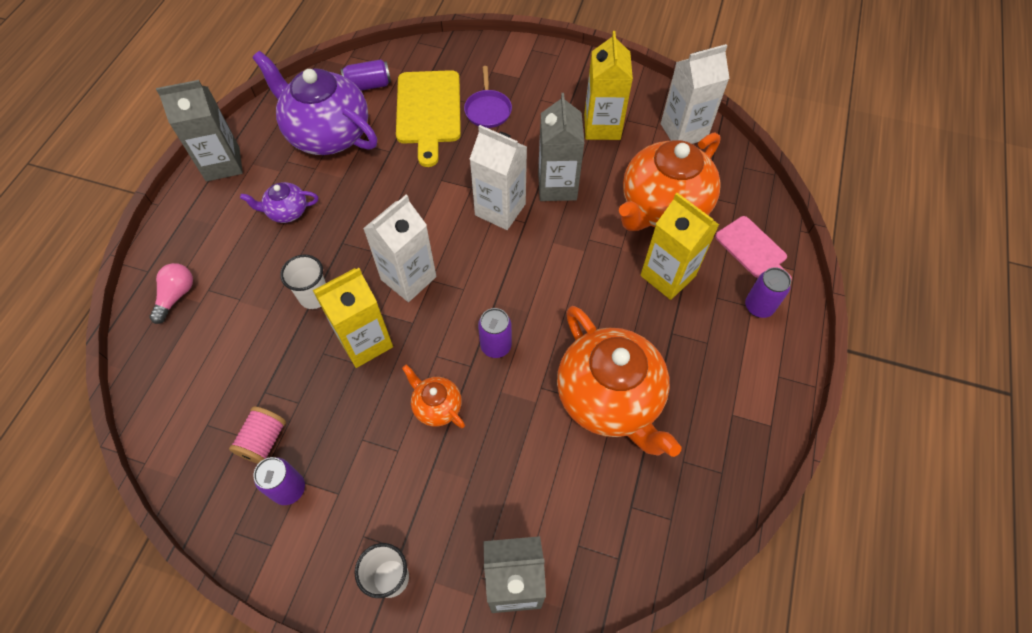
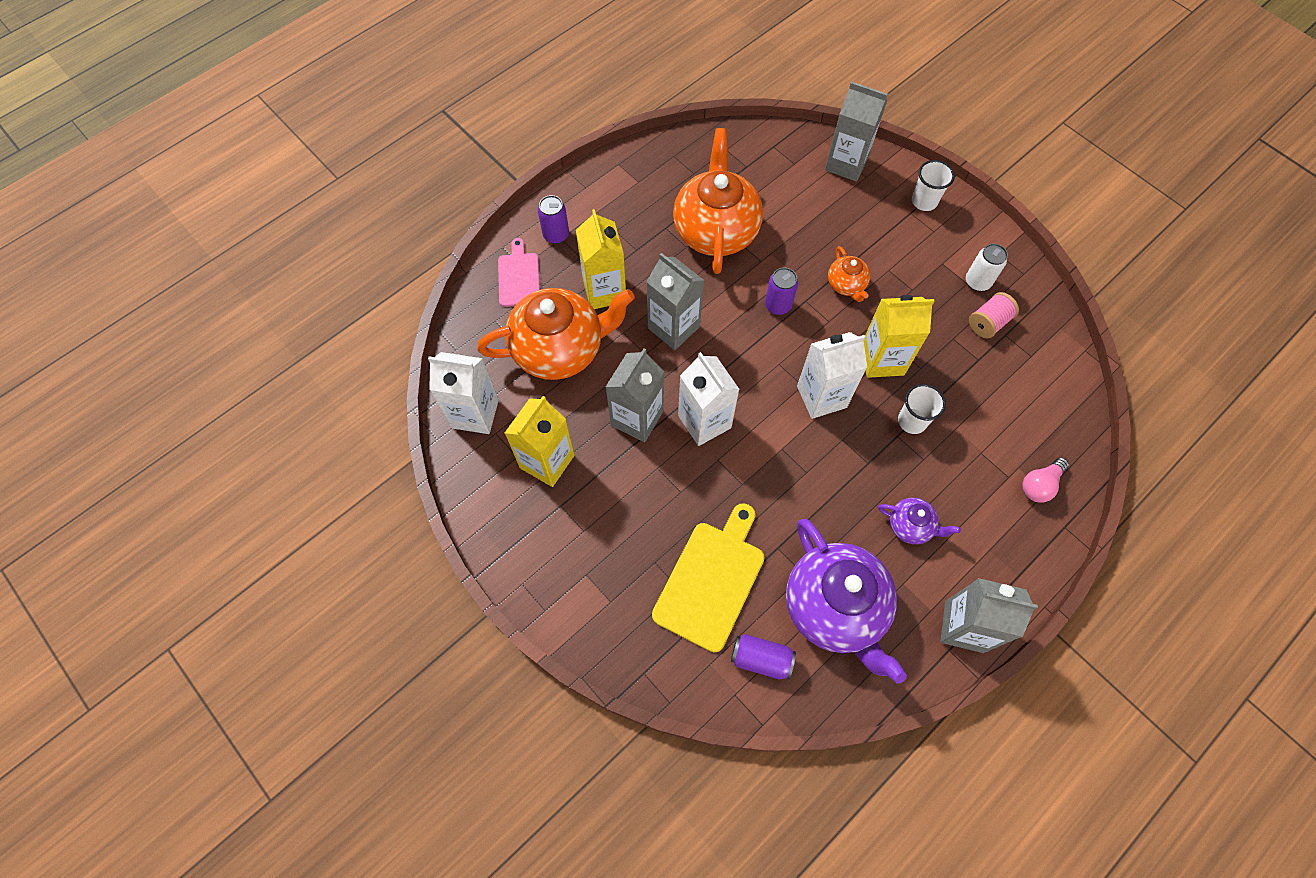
camera: 150 degrees left, 5 degrees up
purple can [254,457,305,505] -> white can [966,243,1008,291]
purple pan [464,66,512,128] -> none
none -> grey carton [646,253,704,350]

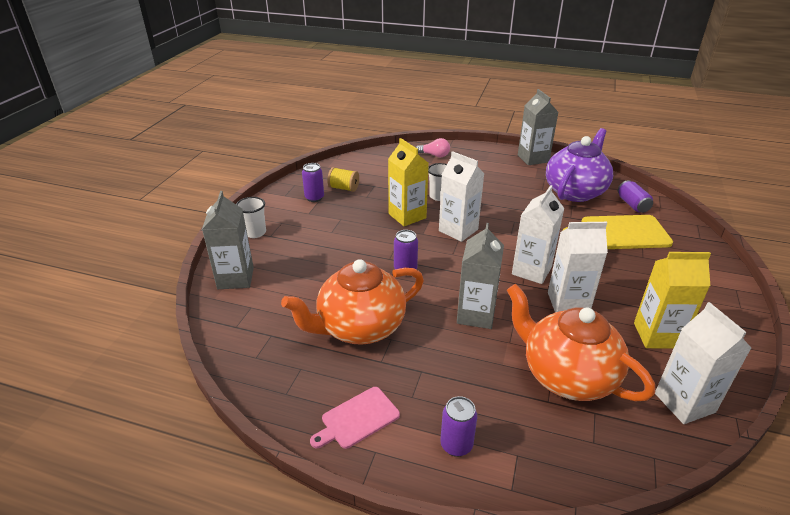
camera: 120 degrees left, 30 degrees down
pink cutting board [498,238,540,307] -> pink cutting board moved to [310,387,400,449]
yellow carton [576,209,626,309] -> none
grey carton [606,348,664,443] -> white carton [548,222,608,312]
orange teapot [828,246,870,302] -> none
purple teapot [878,498,961,544] -> none
white can [966,243,1008,291] -> purple can [302,163,324,202]
pink spool [969,292,1019,338] -> yellow spool [327,167,359,192]

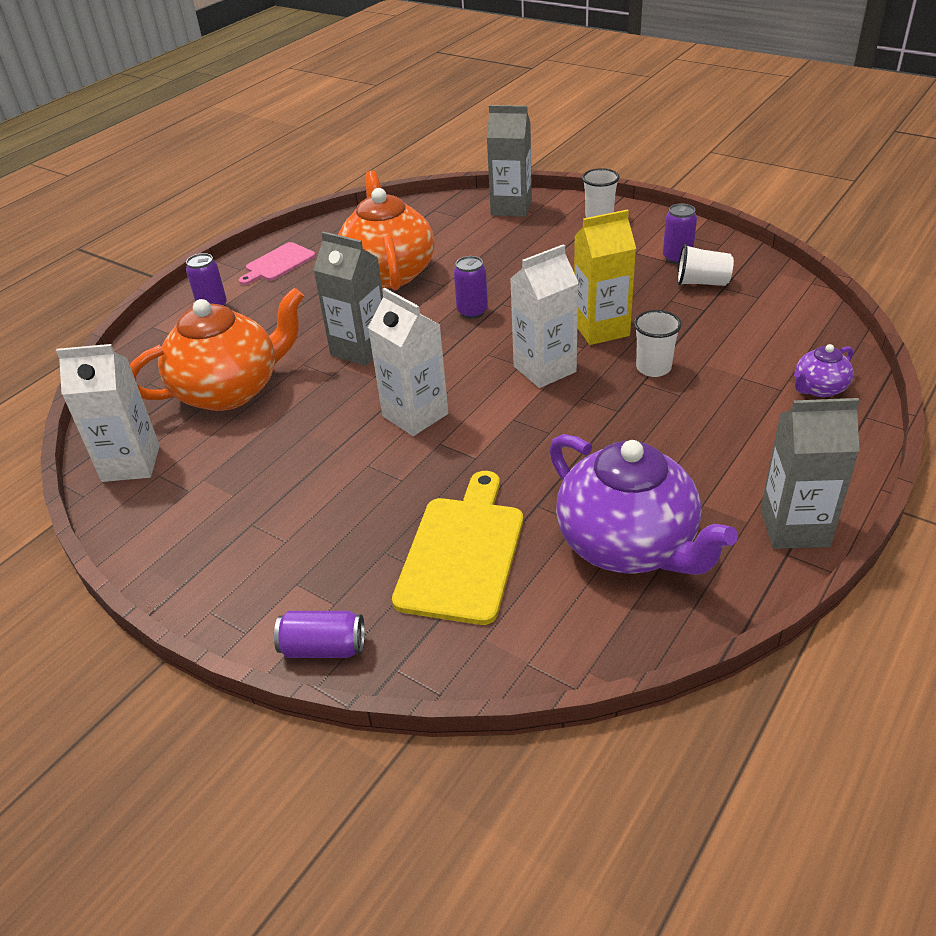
camera: 110 degrees right, 5 degrees up
pink cutting board [310,387,400,449] -> pink cutting board turned 120 degrees counterclockwise [239,242,316,285]
yellow spool [327,167,359,192] -> white cup [677,244,734,286]
pink light bulb [416,138,450,157] -> purple teapot [794,344,854,397]
white carton [548,222,608,312] -> none
purple can [618,180,653,213] -> purple can moved to [274,611,365,658]
yellow carton [634,252,711,349] -> none

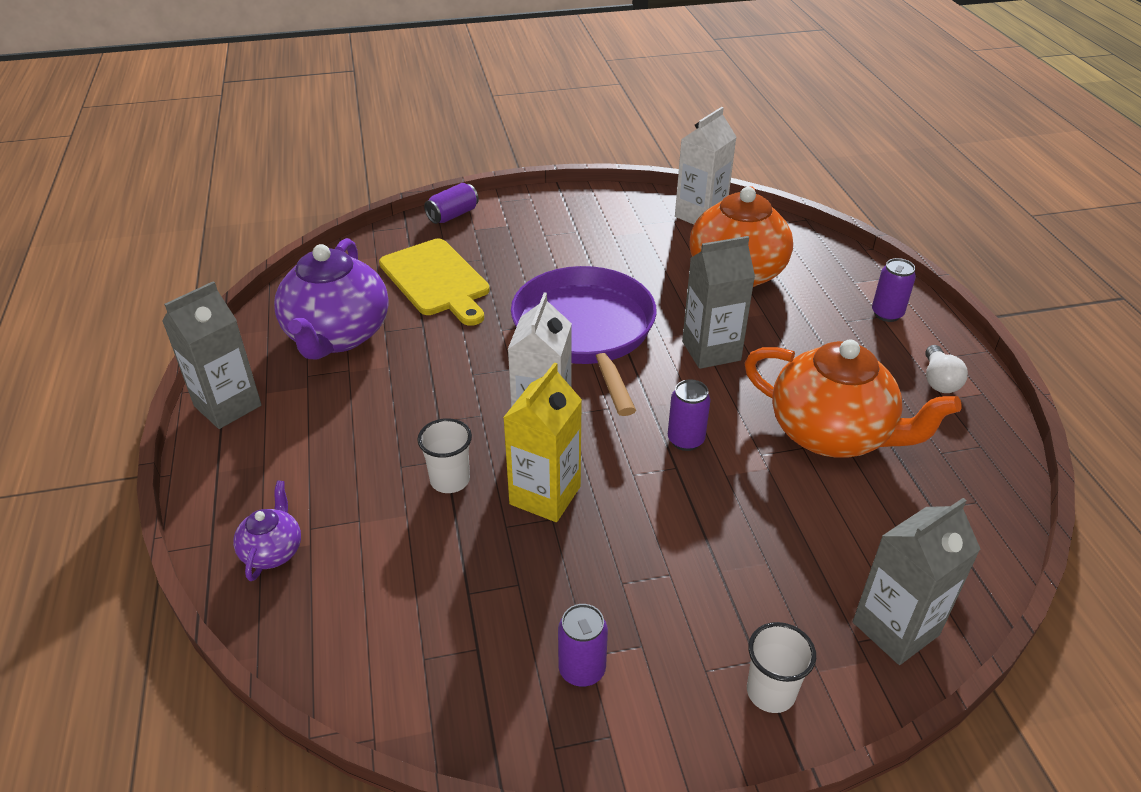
camera: 130 degrees right, 0 degrees up
pink cutting board [239,242,316,285] -> white light bulb [925,345,968,393]
white carton [368,288,448,436] -> purple pan [511,266,657,416]
purple teapot [549,434,738,575] -> purple teapot turned 90 degrees counterclockwise [274,238,389,360]
white cup [677,244,734,286] -> none

